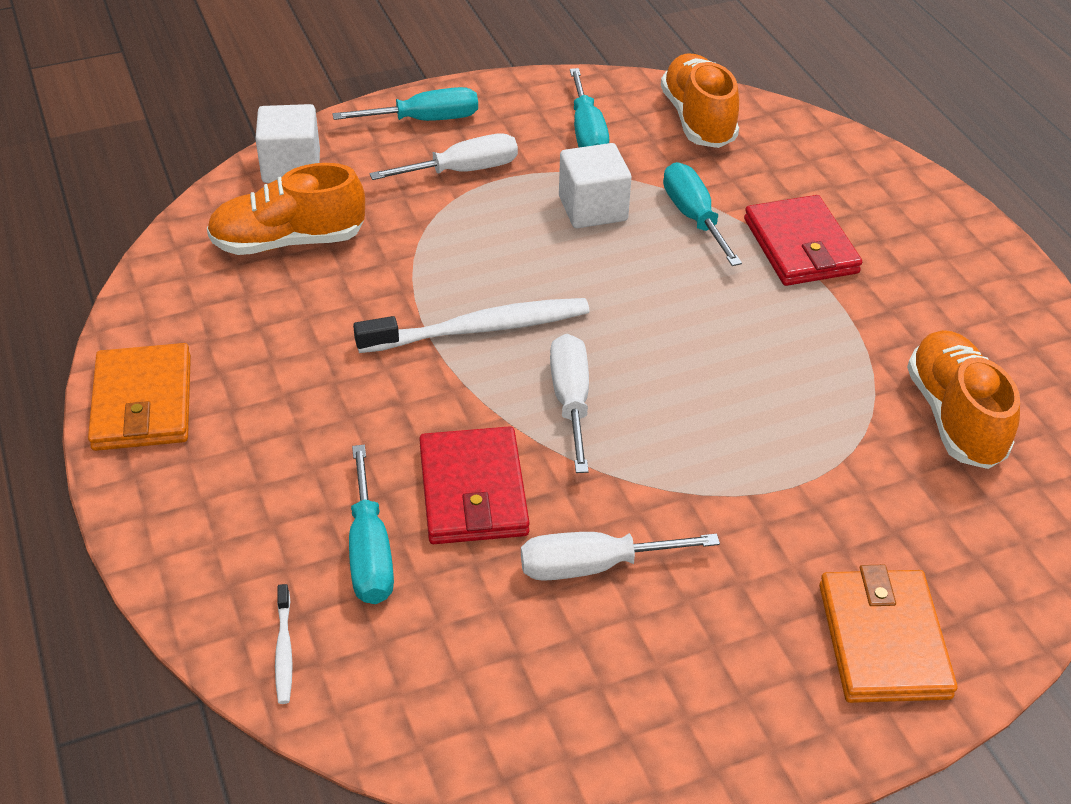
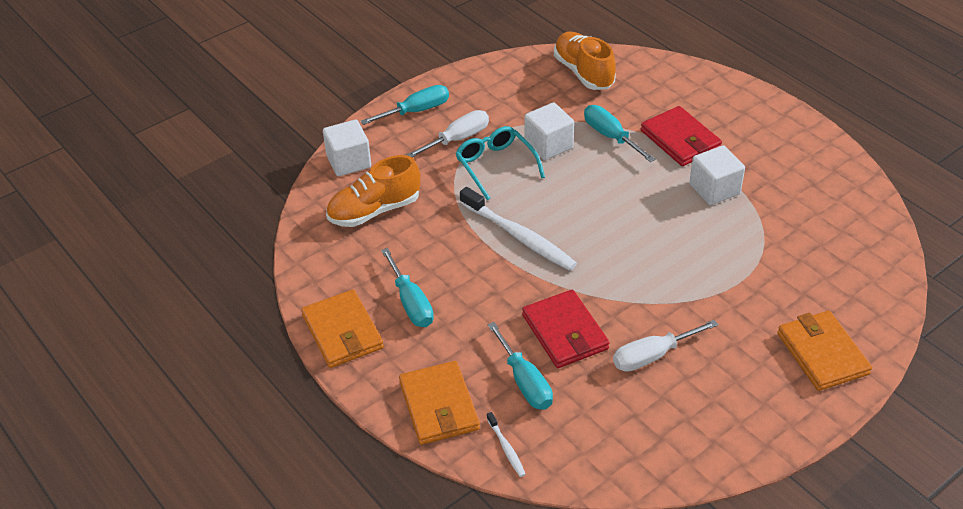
camera: 15 degrees left, 0 degrees up
white toothbrush [353,298,590,353] -> white toothbrush turned 75 degrees clockwise [460,187,577,271]
white screwdriver [550,334,589,473] -> none
turquoise screwdriver [570,68,609,147] -> turquoise screwdriver moved to [381,248,434,327]
orange shoe [907,330,1020,469] -> none
none -> orange wallet [399,361,480,445]
none -> turquoise glasses [455,126,545,200]
none -> white cube [689,145,745,205]

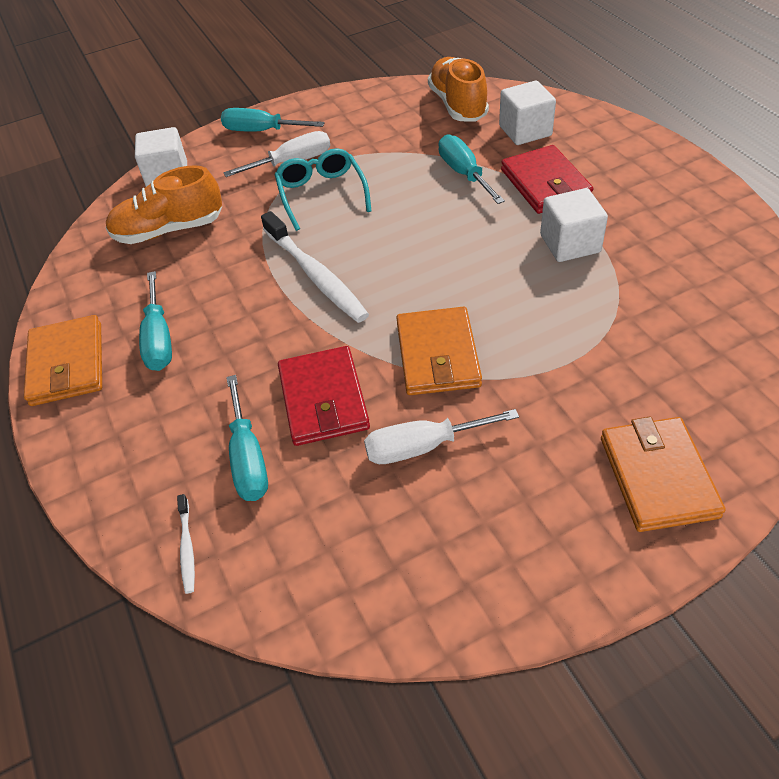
camera: 15 degrees right, 5 degrees up
turquoise screwdriver [360,85,449,125] -> turquoise screwdriver turned 150 degrees counterclockwise [221,108,325,132]
orange wallet [399,361,480,445] -> orange wallet moved to [396,307,482,395]
white cube [524,102,574,160] -> white cube moved to [499,81,556,145]

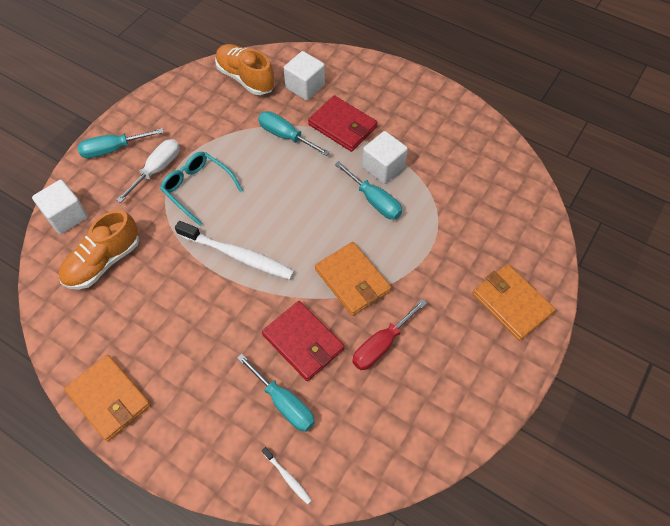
camera: 35 degrees left, 10 degrees up
turquoise screwdriver [139,271,172,371] -> turquoise screwdriver moved to [334,161,402,219]
white screwdriver [364,409,519,464] -> red screwdriver [352,299,427,370]

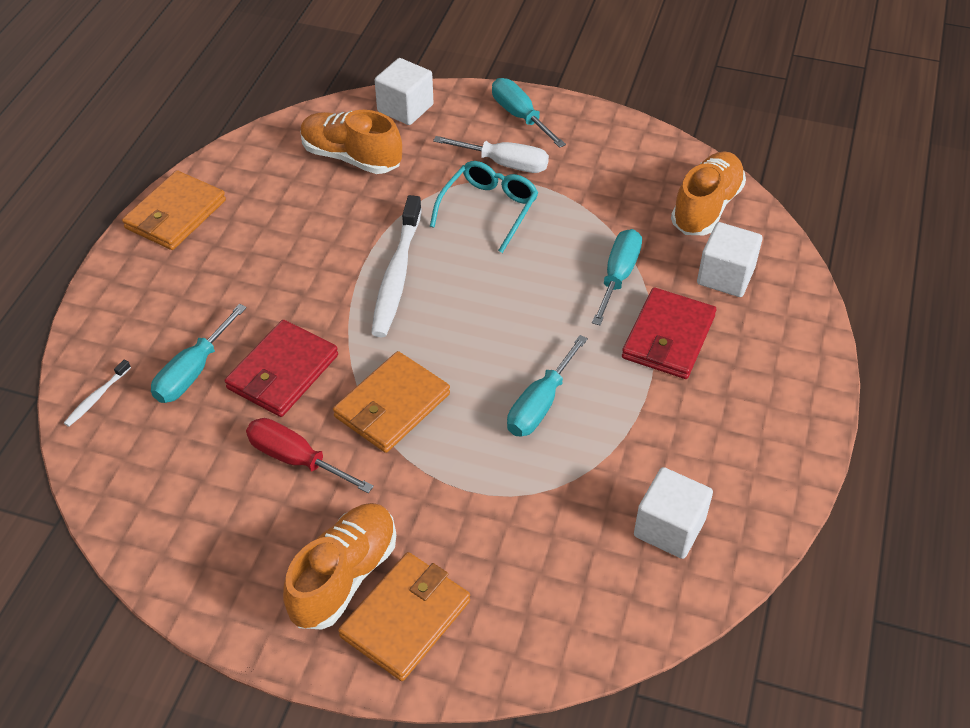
camera: 75 degrees right, 10 degrees down
white cube [362,131,408,184] -> white cube moved to [634,467,713,559]
none -> orange shoe [283,503,396,630]

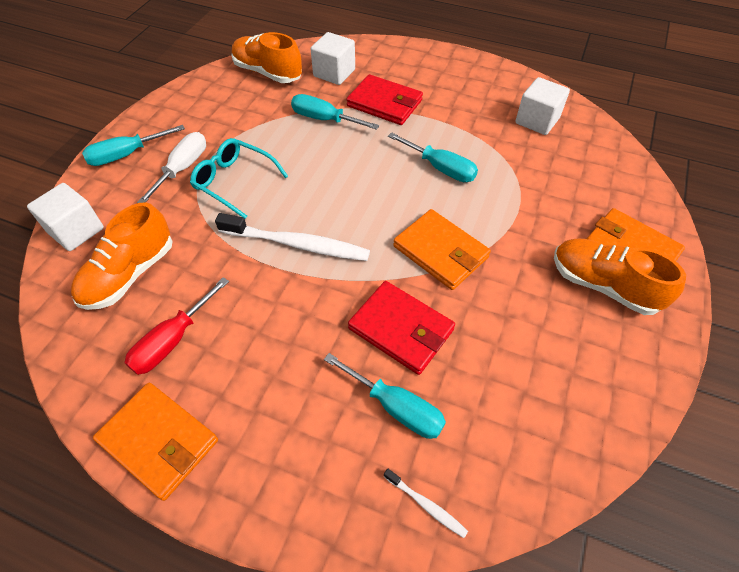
camera: 85 degrees left, 5 degrees up
red screwdriver [246,418,374,493] -> red screwdriver moved to [124,277,229,375]

